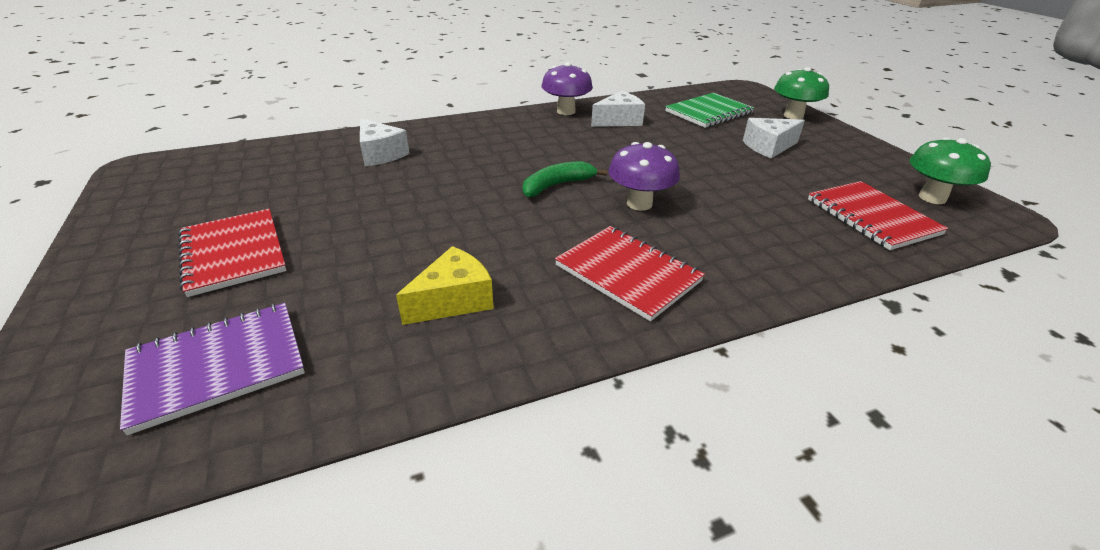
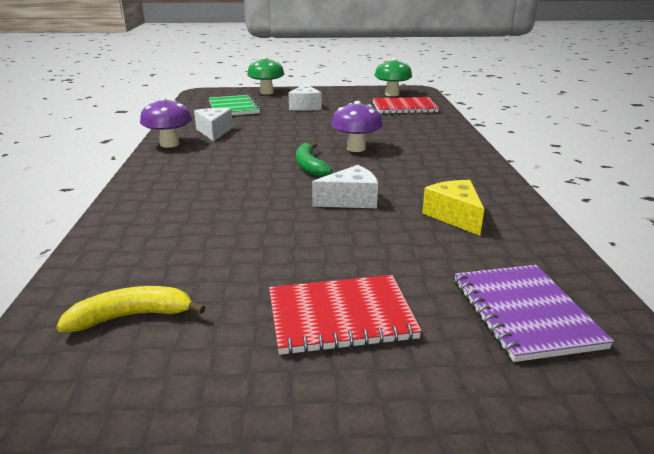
camera: 70 degrees left, 10 degrees down
white cheese [360,118,410,166] -> white cheese moved to [312,165,378,208]
red notebook [555,226,705,321] -> none
none -> yellow banana [56,286,205,332]

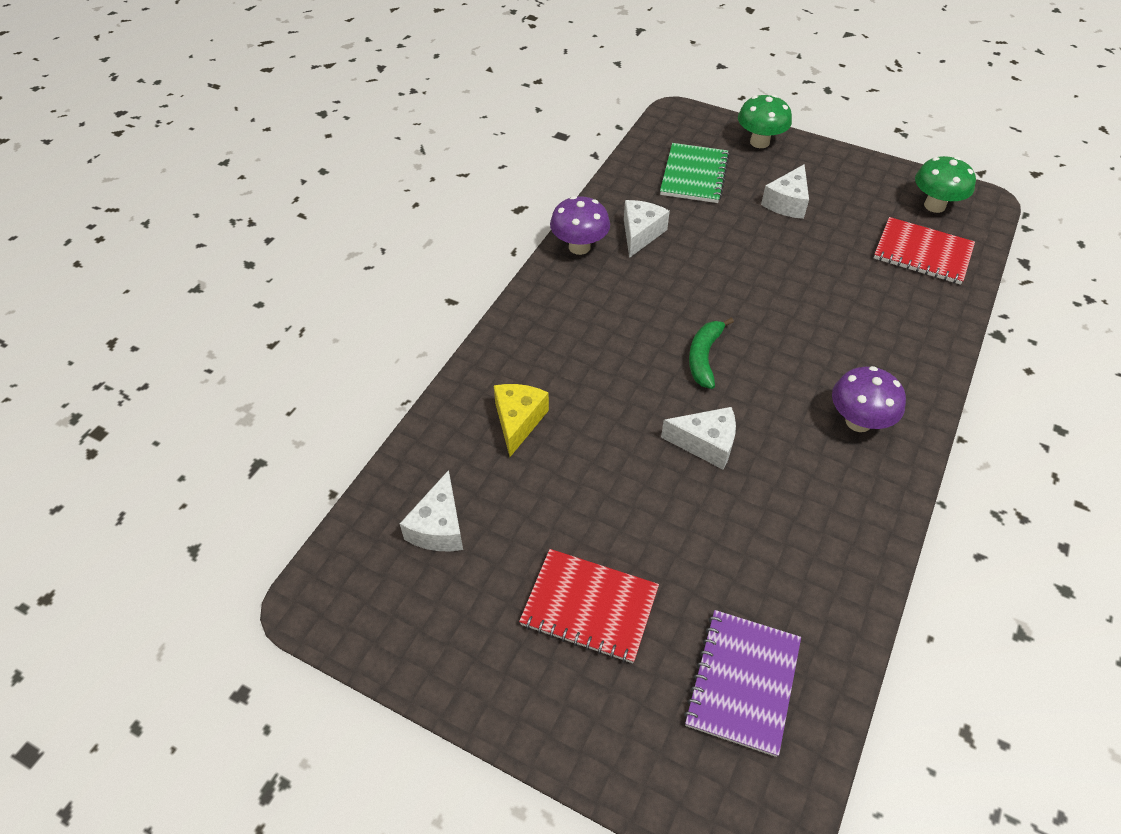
camera: 30 degrees right, 25 degrees up
yellow banana [56,286,205,332] -> white cheese [400,470,463,551]
purple mushroom [331,101,383,152] -> purple mushroom moved to [832,366,906,432]
yellow cheese [422,180,484,236] -> yellow cheese moved to [494,384,549,457]

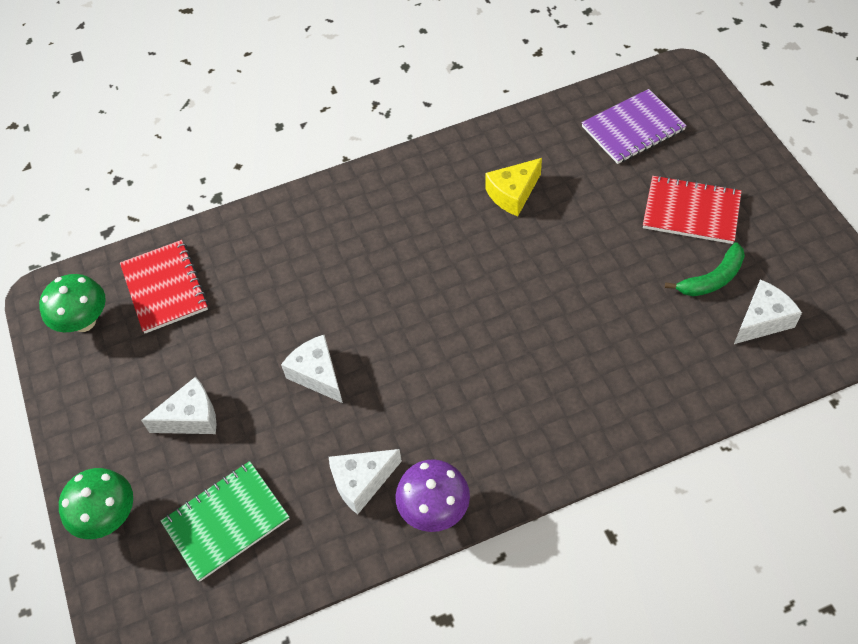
camera: 135 degrees left, 5 degrees up
yellow cheese [494,384,549,457] -> yellow cheese moved to [485,158,542,216]
red notebook [519,549,659,663] -> red notebook turned 45 degrees counterclockwise [643,175,742,244]
white cheese [661,407,736,469] -> white cheese moved to [281,335,343,403]
green banana [689,318,734,389] -> green banana moved to [665,243,745,296]
purple mushroom [832,366,906,432] -> none

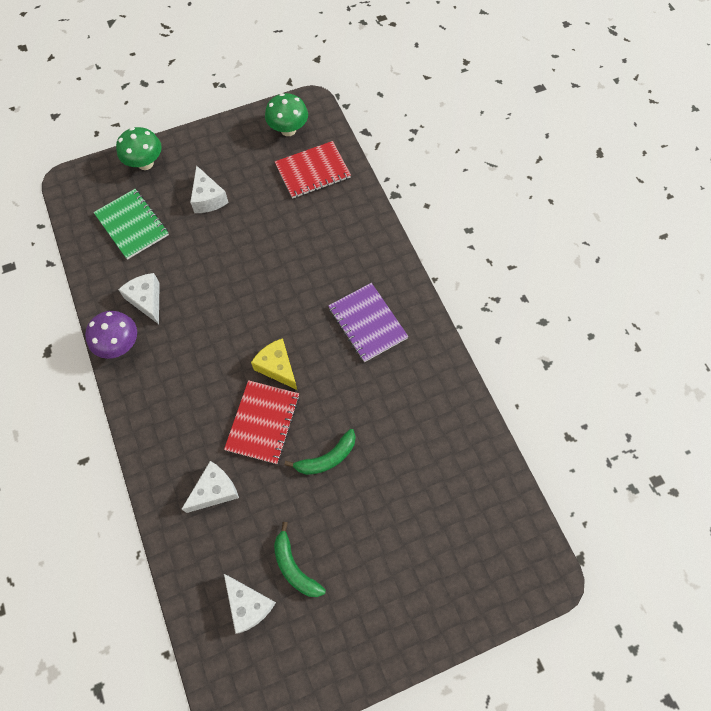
camera: 85 degrees right, 10 degrees up
white cheese [281,335,343,403] -> white cheese moved to [182,461,239,513]
yellow cheese [485,158,542,216] -> yellow cheese moved to [251,338,297,390]
purple notebook [582,89,687,164] -> purple notebook moved to [328,283,409,362]
red notebook [643,175,742,244] -> red notebook moved to [224,380,300,464]
none -> green banana [284,429,356,475]

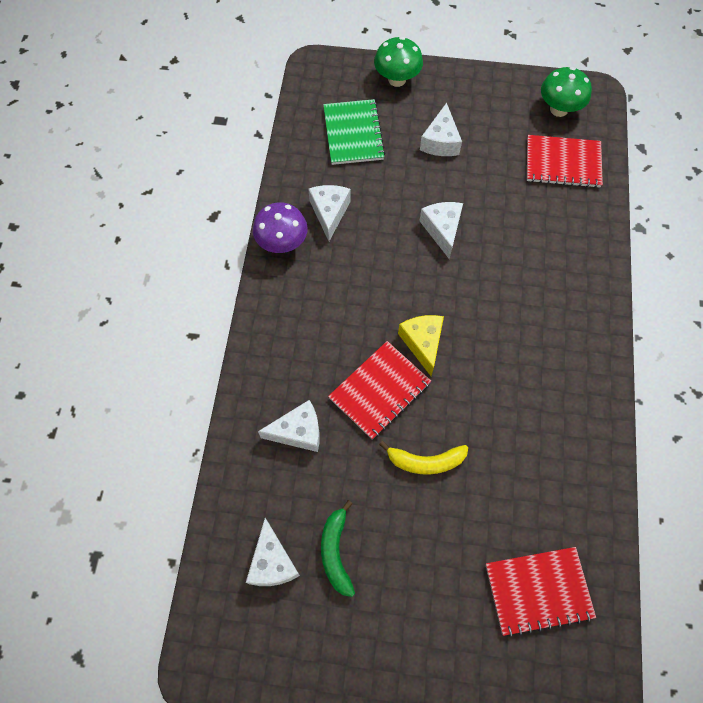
camera: 30 degrees right, 0 degrees up
green banana [284,429,356,475] -> yellow banana [379,441,468,475]
purple notebook [328,283,409,362] -> none
none -> white cheese [420,202,463,259]
none -> red notebook [486,547,596,637]

